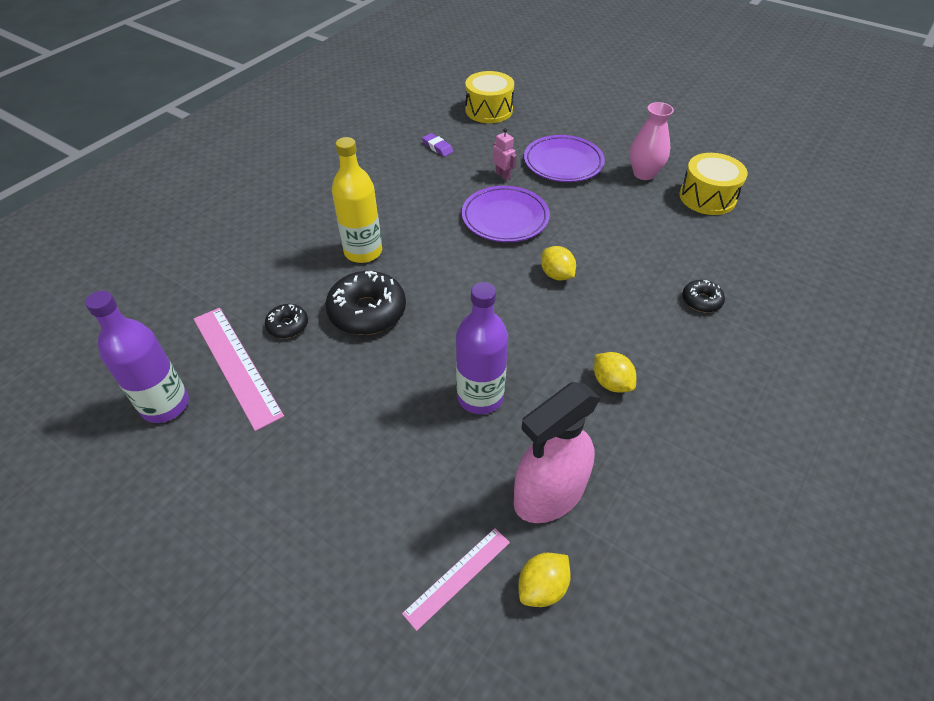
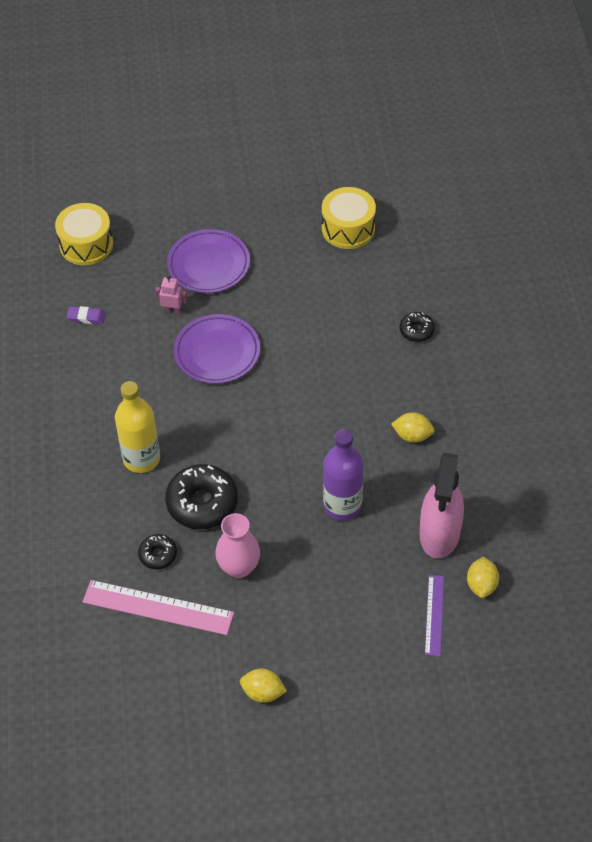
camera: 40 degrees left, 5 degrees up
purple bottle [85,291,189,423] -> none
pink ruler [402,528,510,631] -> purple ruler [425,575,444,656]
yellow lemon [541,246,576,280] -> yellow lemon moved to [240,669,287,703]
pink vase [630,102,674,180] -> pink vase moved to [215,513,260,578]

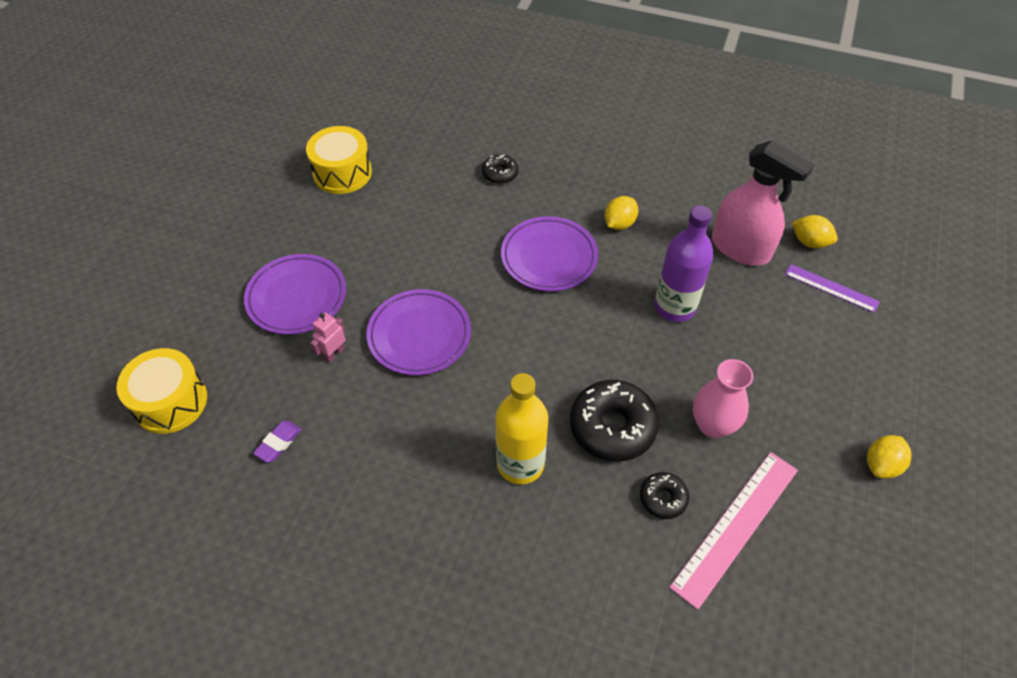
camera: 65 degrees left, 0 degrees up
none -> purple plate [501,216,598,291]

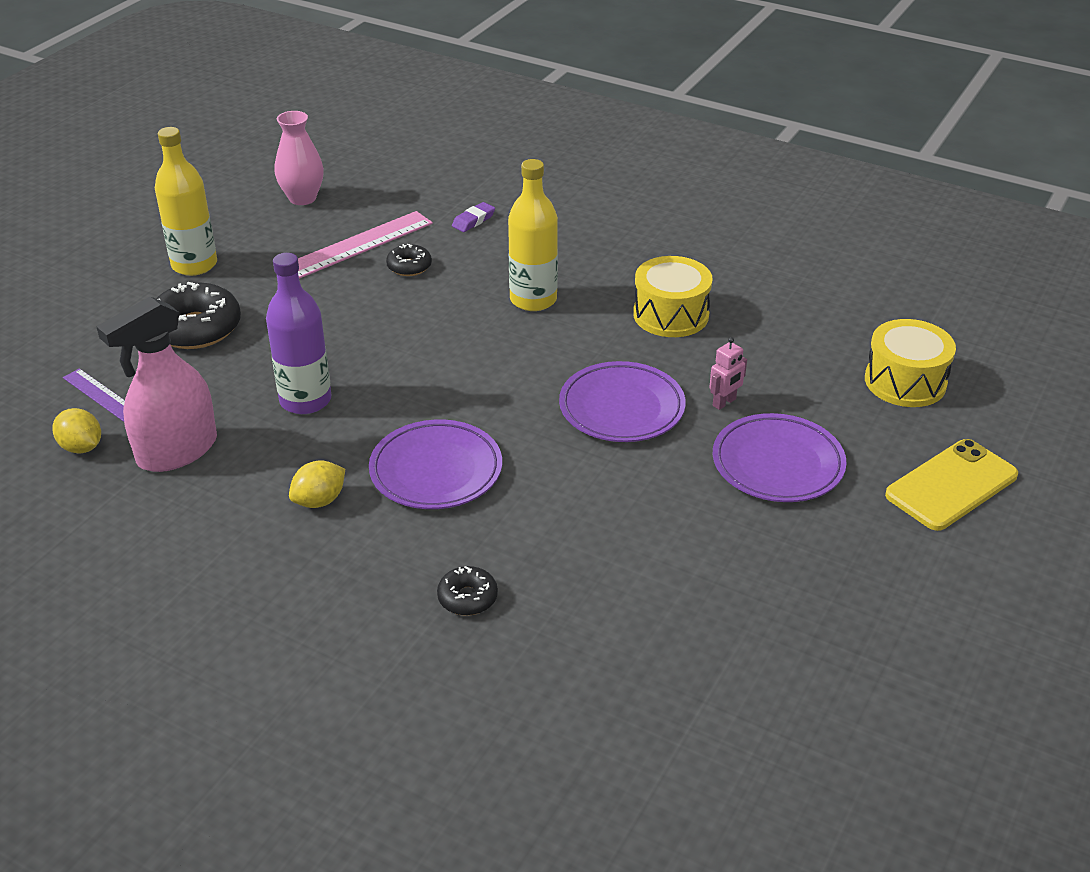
camera: 170 degrees left, 15 degrees down
purple eraser [253,420,302,463] -> purple eraser moved to [452,202,495,232]
yellow drum [306,126,372,194] -> yellow drum moved to [633,256,713,337]
black donut [570,380,659,462] -> black donut moved to [156,282,241,349]
pink vase [693,359,753,438] -> pink vase moved to [275,111,324,205]
pink spray bottle [712,140,814,266] -> pink spray bottle turned 90 degrees counterclockwise [96,296,217,472]
yellow lemon [867,435,912,478] -> yellow bottle [155,127,217,276]
none -> yellow phone [885,439,1018,531]

